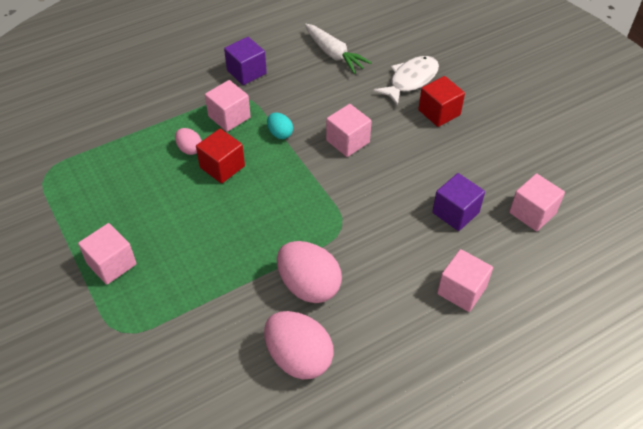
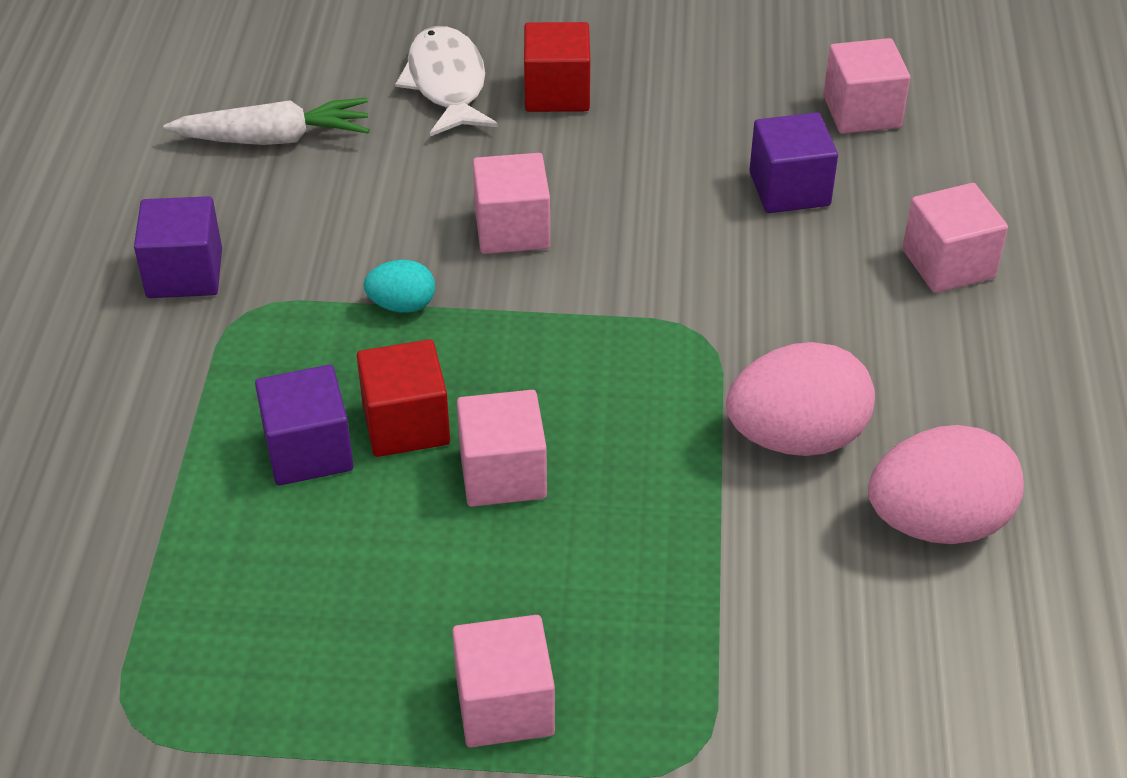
camera: 55 degrees left, 5 degrees down
pink egg [175,128,202,155] -> purple cube [255,365,354,486]
pink cube [205,80,251,132] -> pink cube moved to [457,390,547,507]

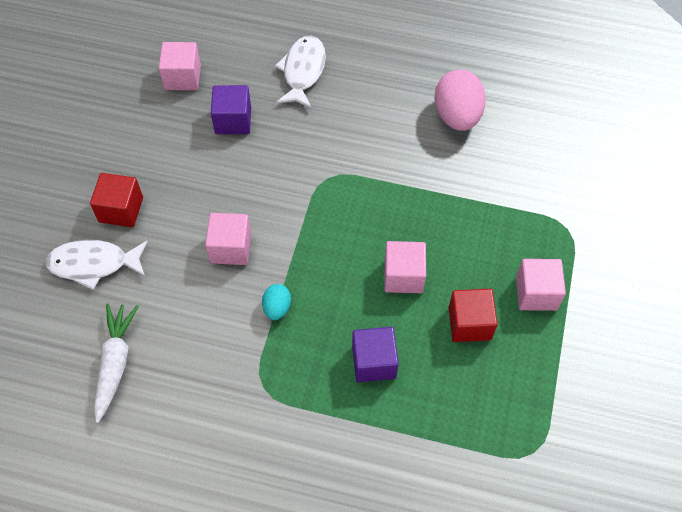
camera: 80 degrees left, 15 degrees up
purple cube [134,196,222,298] -> none
red cube [357,339,450,457] -> red cube moved to [449,289,498,342]
pink egg [726,342,875,456] -> none
pink cube [902,183,1008,293] -> white fish [275,36,326,109]

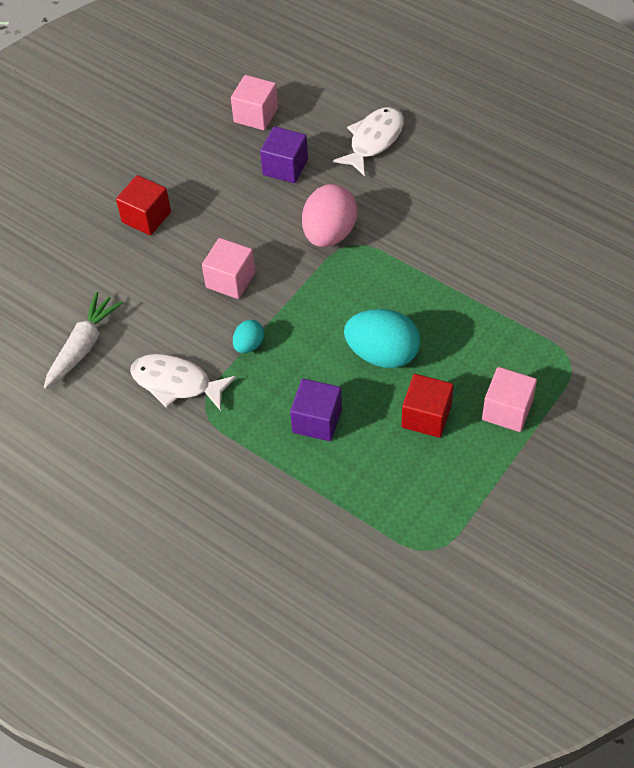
camera: 25 degrees right, 5 degrees down
white fish [45,240,148,290] -> white fish moved to [130,354,236,411]
pink cube [384,241,426,293] -> turquoise egg [344,309,420,368]
pink egg [434,70,486,131] -> pink egg moved to [302,184,358,247]

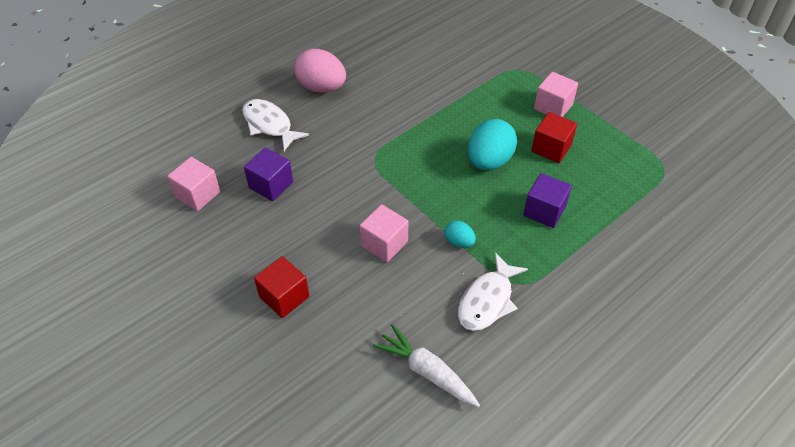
camera: 80 degrees left, 5 degrees down
pink egg [302,184,358,247] -> pink egg moved to [294,49,346,93]

